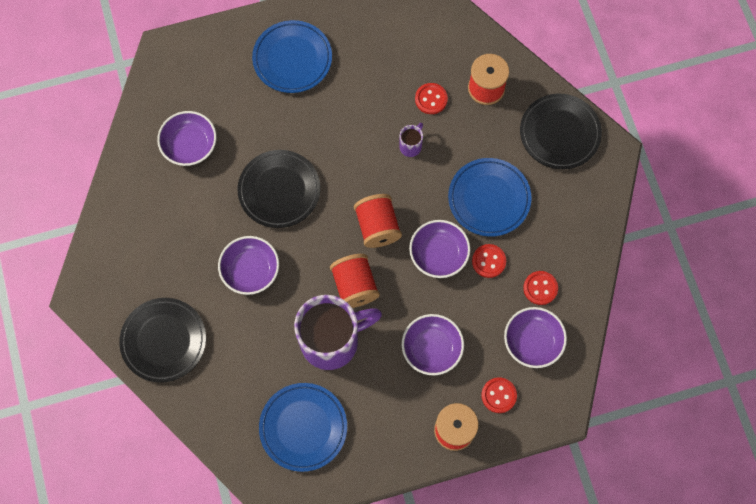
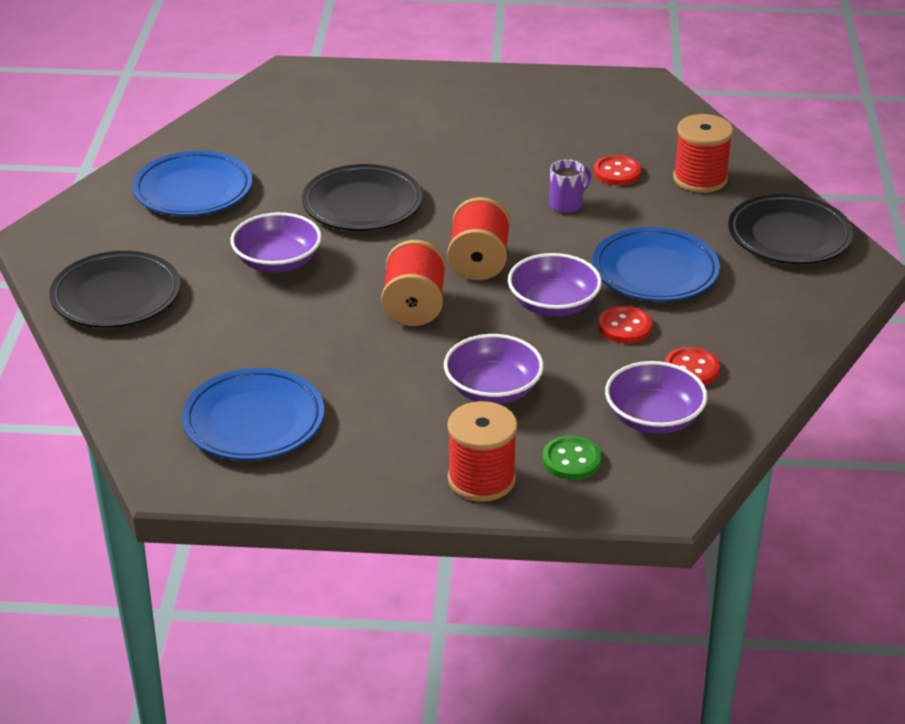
camera: 20 degrees right, 35 degrees down
purple bowl [157,111,217,166] -> none
blue plate [252,20,332,93] -> blue plate moved to [132,151,252,216]
purple mug [294,295,382,370] -> none
red button [481,378,517,413] -> green button [542,436,602,480]

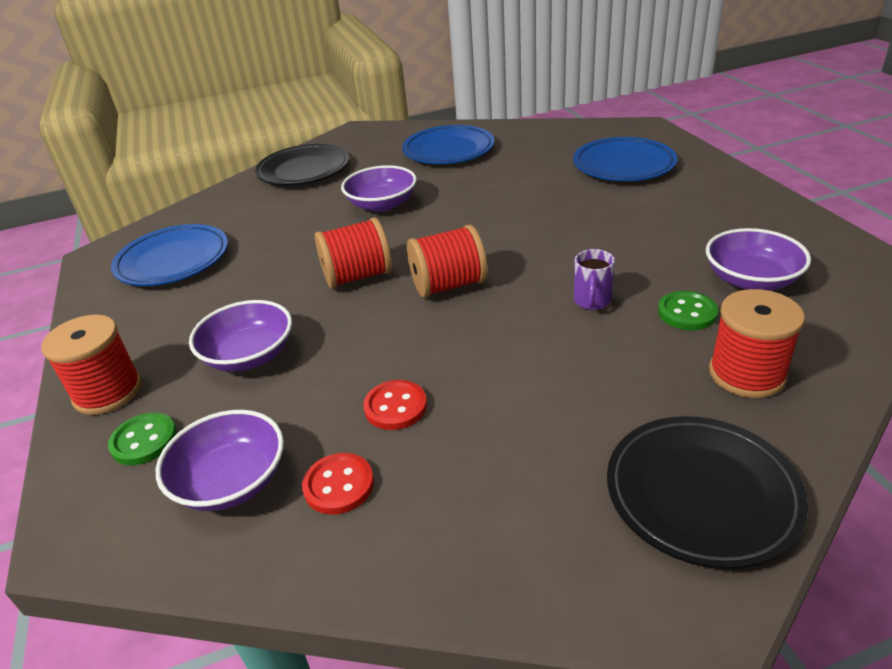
camera: 70 degrees right, 0 degrees up
black plate [302,164,422,231] -> none
purple bowl [508,253,602,317] -> purple bowl moved to [706,228,811,291]
purple mug [549,159,591,213] -> purple mug turned 75 degrees clockwise [574,249,615,310]
blue plate [592,227,720,301] -> blue plate moved to [573,137,677,181]
red button [594,155,641,186] -> green button [658,291,718,330]

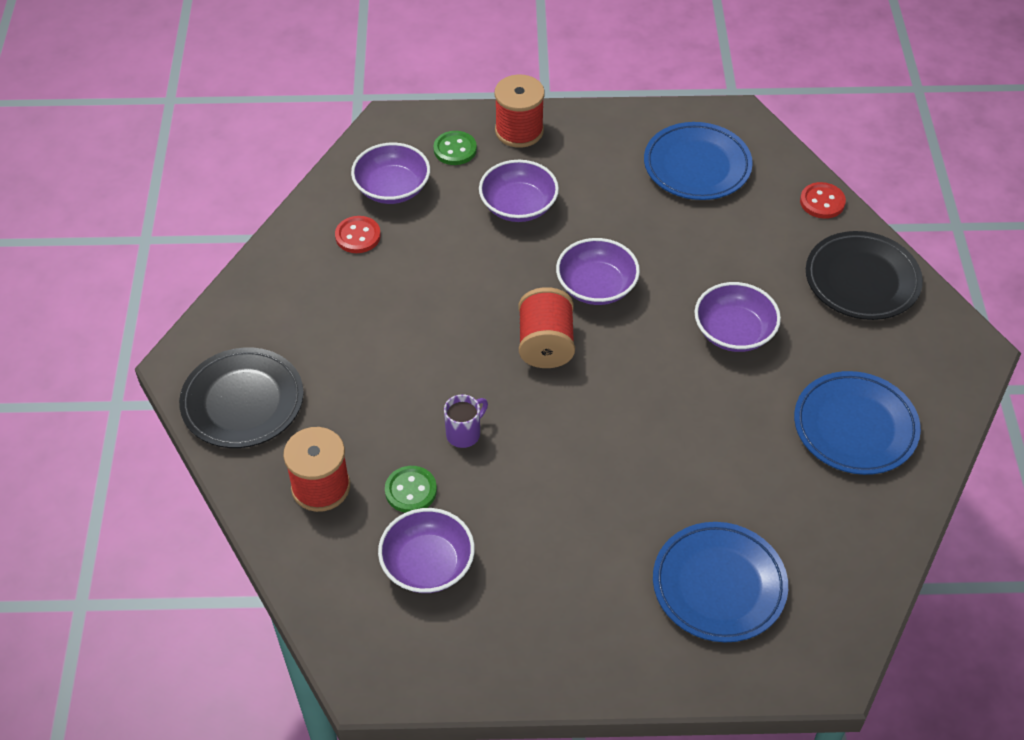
camera: 105 degrees right, 15 degrees up
red spool [315,217,392,289] -> purple bowl [556,238,640,305]
red button [363,380,427,430] -> red button moved to [800,182,846,219]
purple mug [574,249,615,310] -> purple mug turned 105 degrees clockwise [444,394,488,448]

